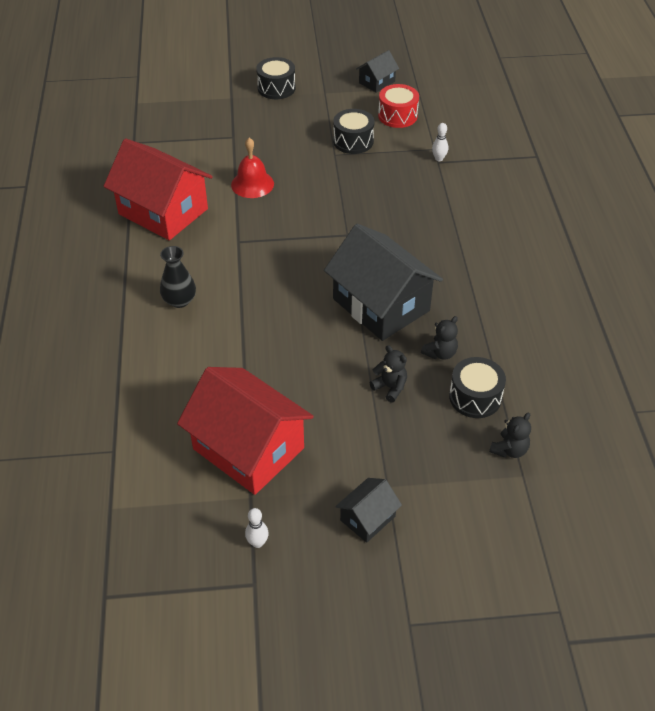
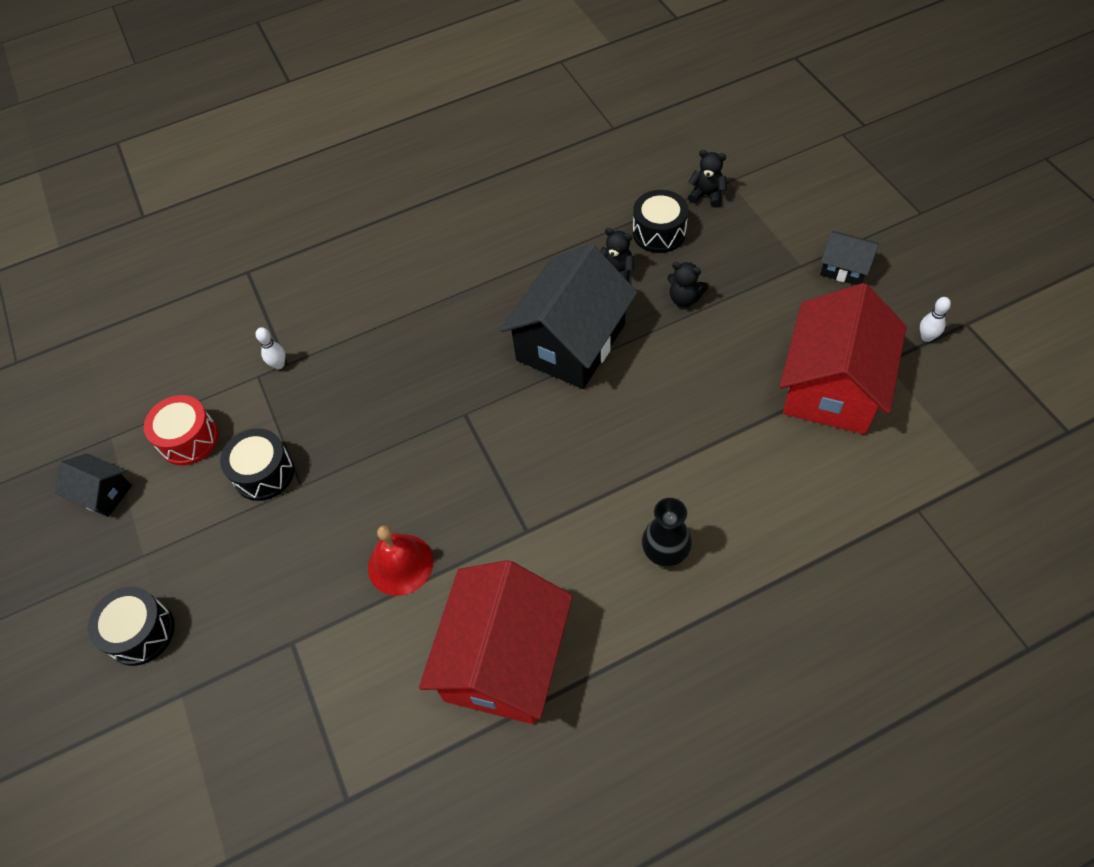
camera: 105 degrees left, 10 degrees up
black teddy bear [370,345,407,403] -> black teddy bear turned 90 degrees counterclockwise [667,262,708,307]

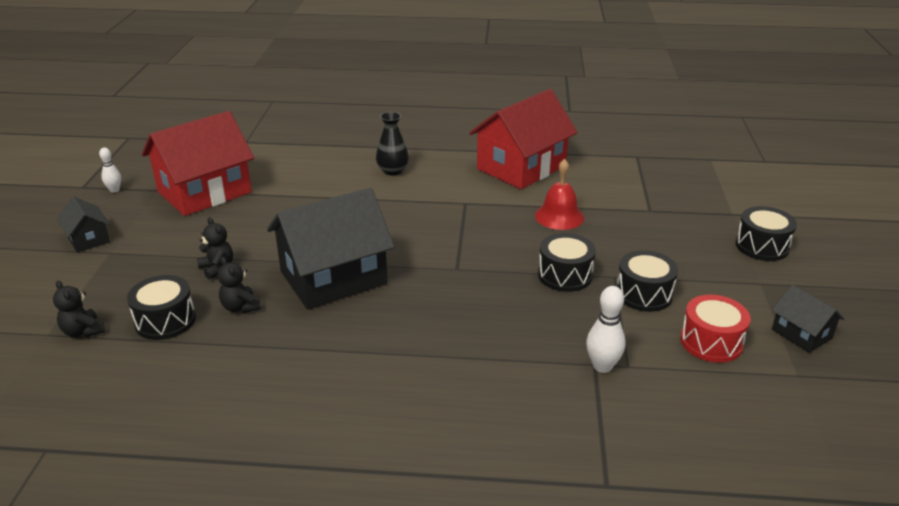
camera: 155 degrees left, 25 degrees down
white bowling pin [255,327,285,369] -> white bowling pin [586,286,626,373], size x1.53
none -> black drum [538,233,596,292]

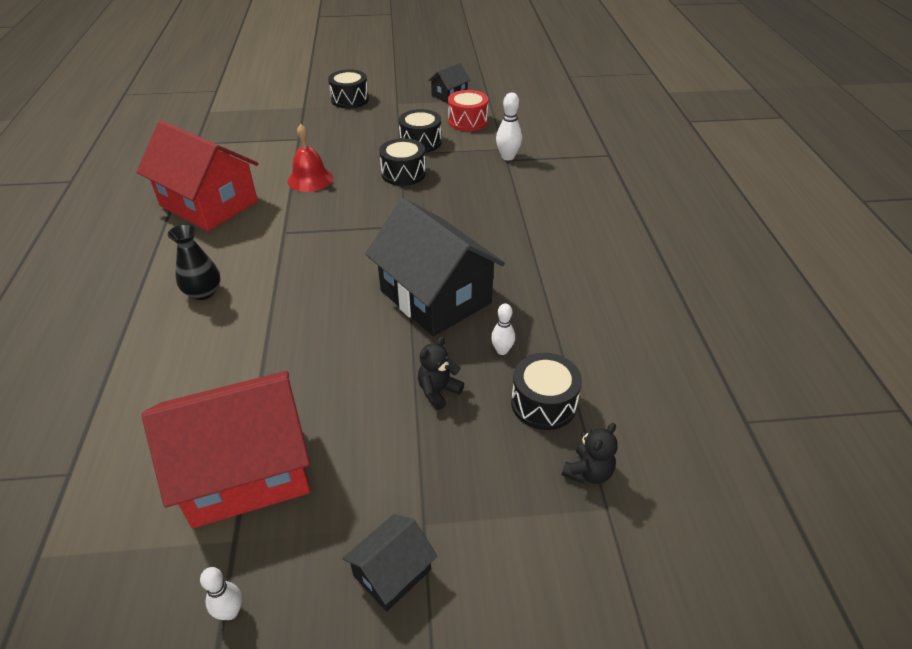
camera: 100 degrees left, 10 degrees up
red house [142,111,254,216] -> red house turned 60 degrees counterclockwise [142,371,310,528]
black teddy bear [218,257,261,313] -> white bowling pin [491,303,515,355]

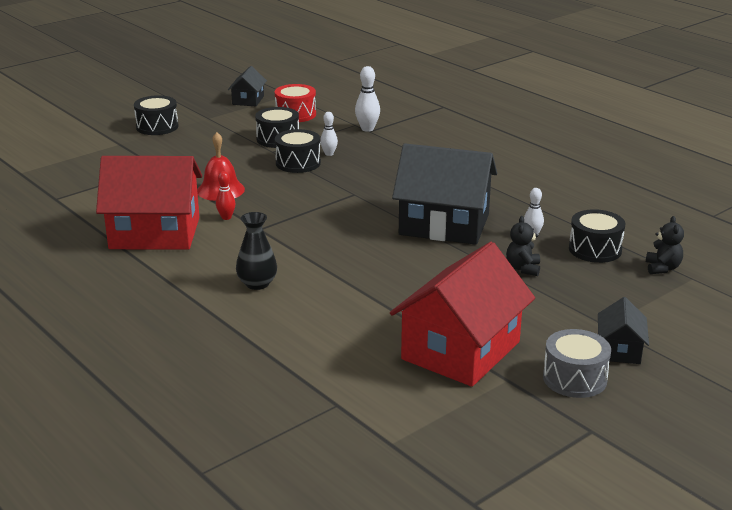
camera: 35 degrees left, 15 degrees down
white bowling pin [200,567,242,620] -> white bowling pin moved to [320,112,338,156]
none -> red bowling pin [216,171,235,220]
none -> grey drum [543,329,611,398]

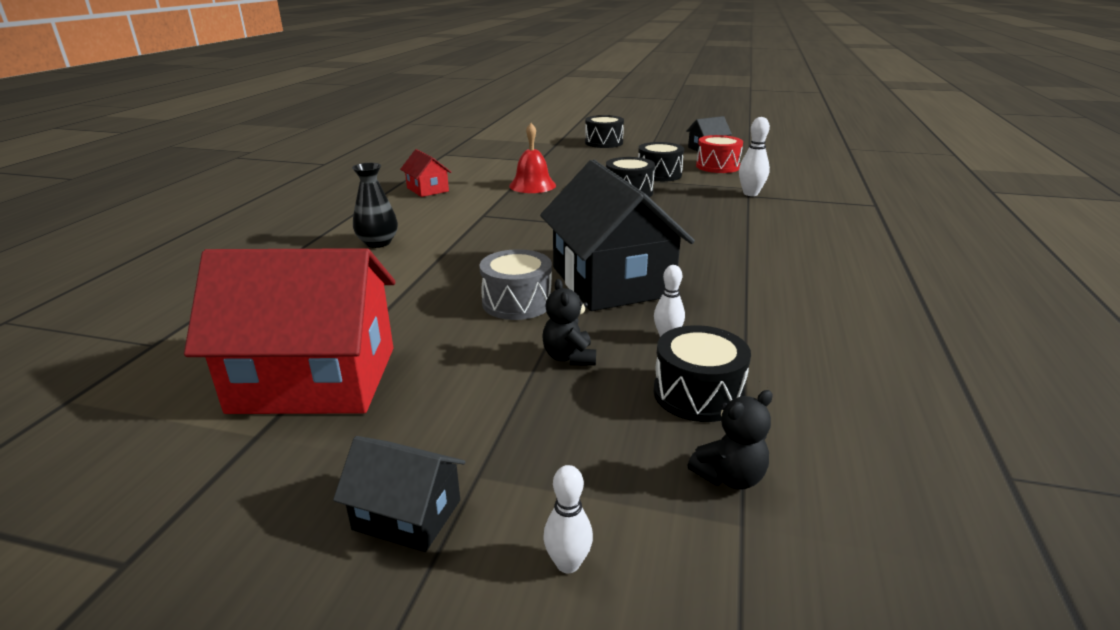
camera: 55 degrees right, 0 degrees up
red house [96,156,202,250] -> red house [400,149,452,197], size x0.47
red bowling pin [216,171,235,220] -> none
white bowling pin [320,112,338,156] -> white bowling pin moved to [543,465,593,573]
black teddy bear [506,216,540,276] -> black teddy bear turned 75 degrees counterclockwise [542,279,596,366]
grey drum [543,329,611,398] -> grey drum moved to [479,249,552,320]
black house [598,297,649,364] -> black house turned 45 degrees clockwise [333,436,465,552]

